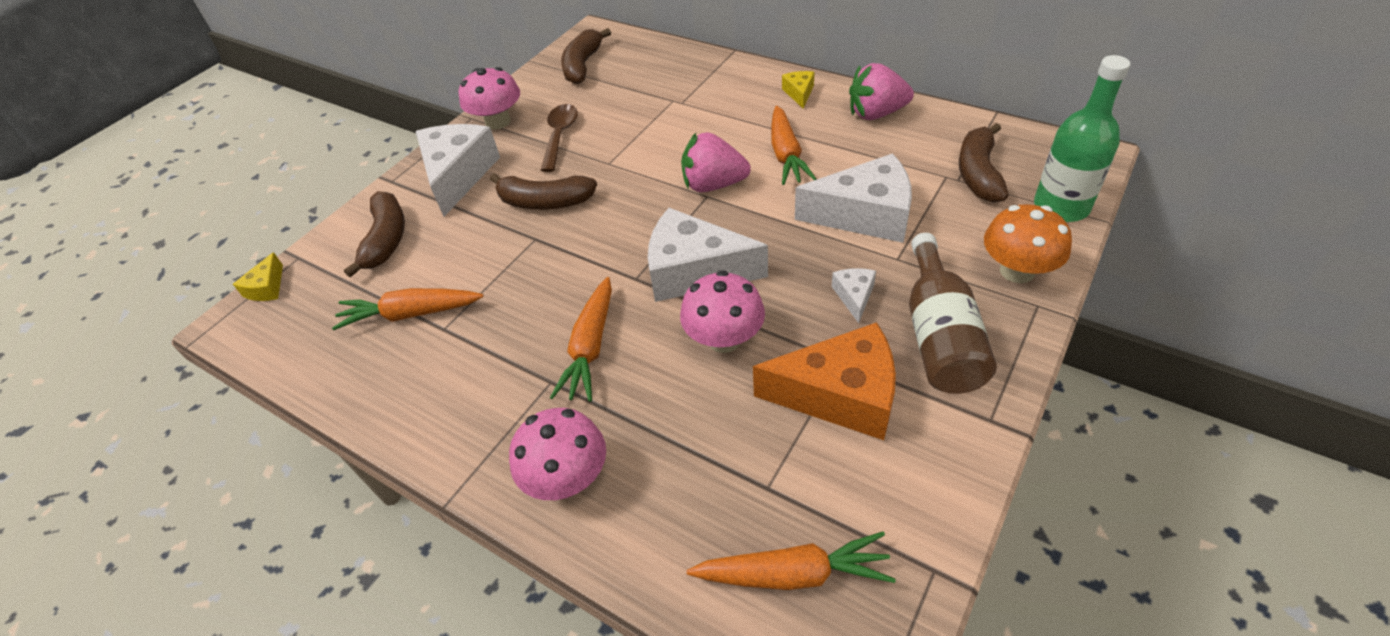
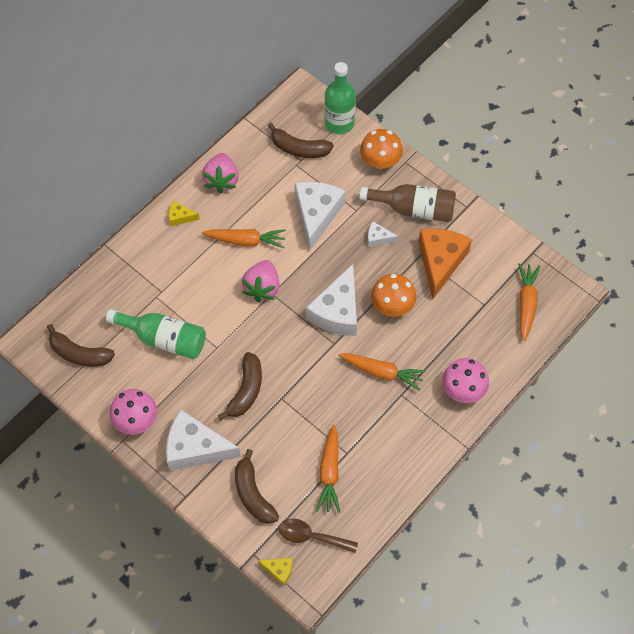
camera: 85 degrees left, 15 degrees up
brown banana [344,191,405,278] -> brown banana turned 120 degrees counterclockwise [235,449,279,524]
brown spoon [541,104,578,172] -> brown spoon moved to [279,519,358,553]
pink mushroom [680,270,765,353] -> orange mushroom [371,274,416,317]
none -> green bottle [106,309,206,359]

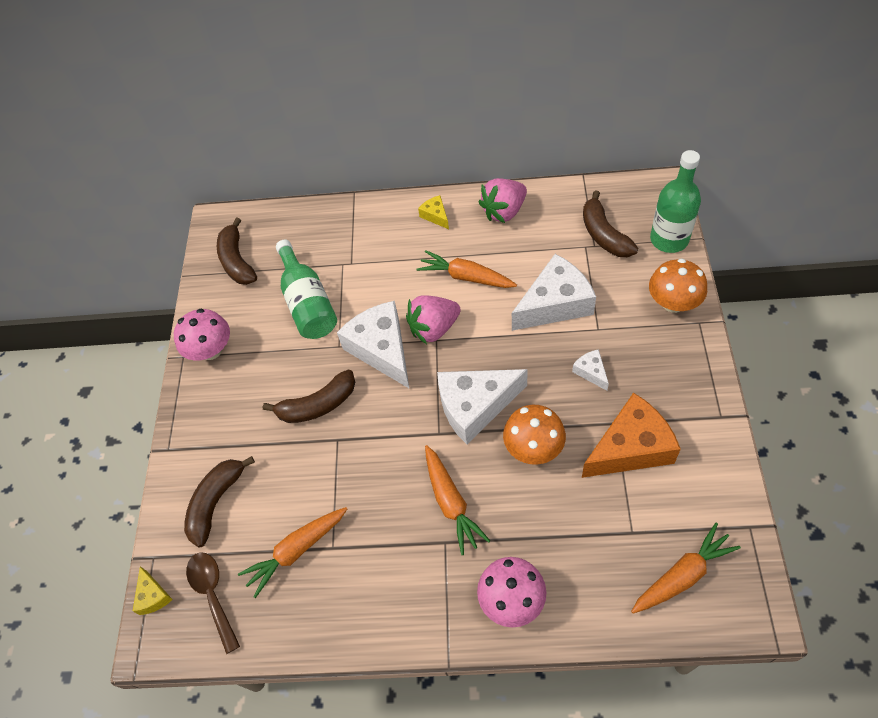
camera: 55 degrees right, 5 degrees down
white cheese [166,410,241,471] -> white cheese moved to [337,301,409,388]
orange carrot [202,229,286,248] -> orange carrot turned 150 degrees clockwise [416,250,517,288]
brown bottle [359,184,456,222] -> none

